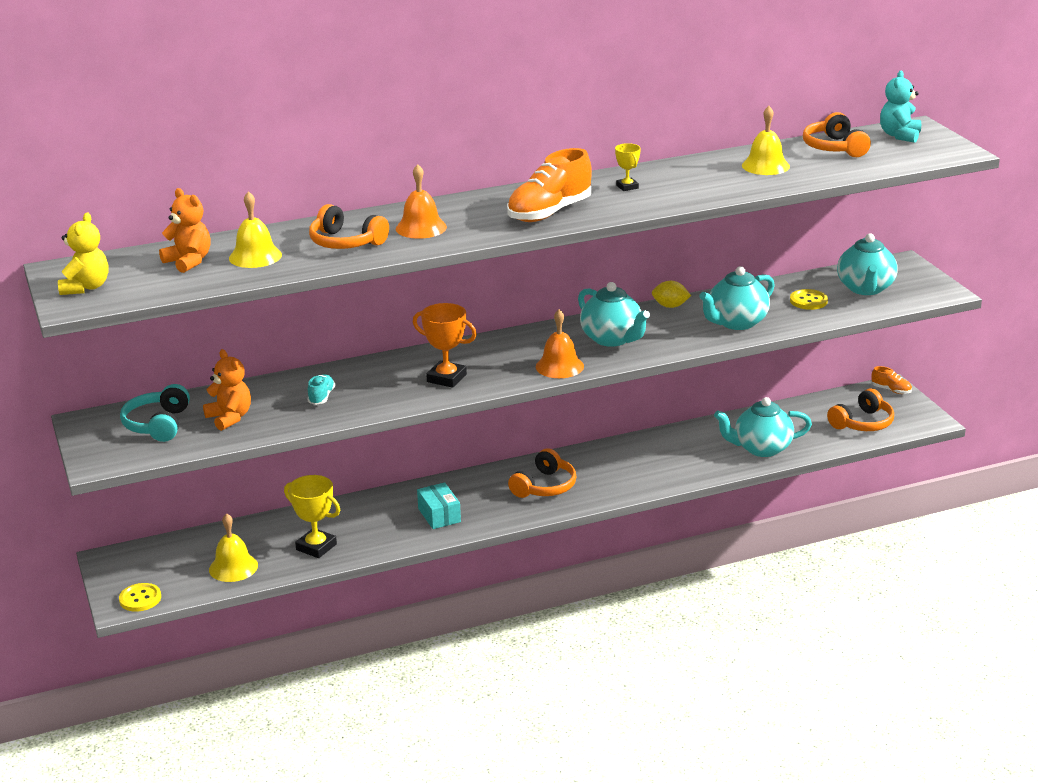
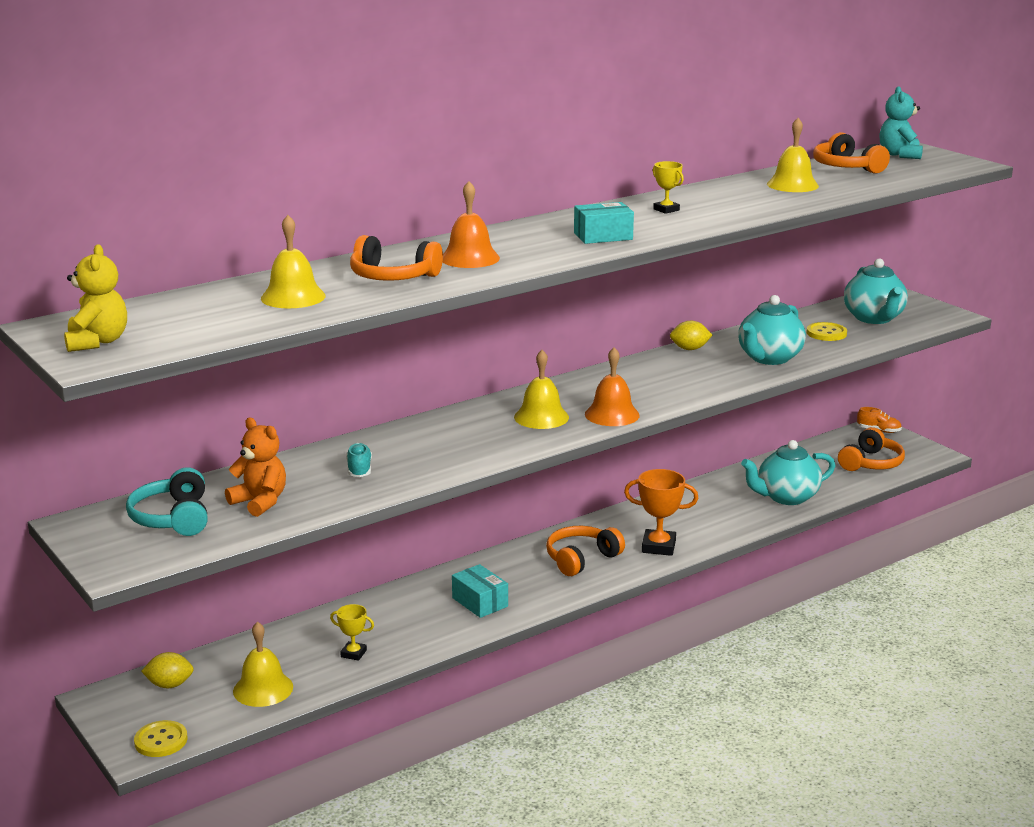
camera: 15 degrees left, 5 degrees down
orange teddy bear [159,188,211,273] -> none
yellow trophy [284,475,340,558] -> yellow trophy [330,604,374,661], size x0.57
orange trophy [413,303,477,388] -> orange trophy moved to [624,469,698,556]
orange shoe [507,148,592,222] -> turquoise box [574,202,634,244]
orange headphones [508,448,577,498] -> orange headphones turned 150 degrees counterclockwise [546,526,625,576]
turquoise teapot [578,282,650,347] -> none
none -> yellow lemon [141,652,194,688]
none -> yellow bell [514,350,569,429]

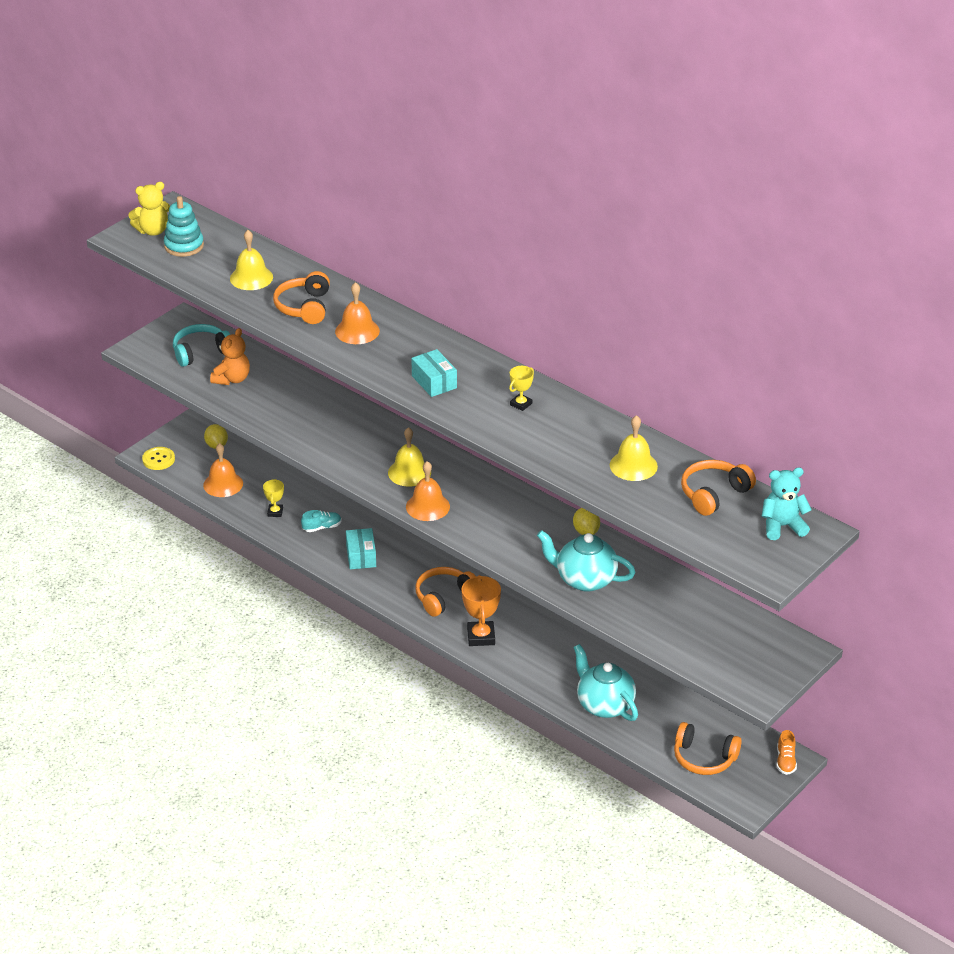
camera: 75 degrees right, 15 degrees up
yellow bell [233,621,293,707] -> orange bell [203,443,243,497]
turquoise shoe [346,443,372,477] -> turquoise shoe moved to [301,510,342,532]
turquoise box [452,564,508,618] -> turquoise box turned 45 degrees counterclockwise [346,528,376,569]
orange headphones [546,526,625,576] -> orange headphones turned 75 degrees counterclockwise [415,567,476,617]
yellow button [806,322,847,341] -> none
turquoise teapot [844,258,908,324] -> none
none -> turquoise stacking toy [164,196,204,257]

